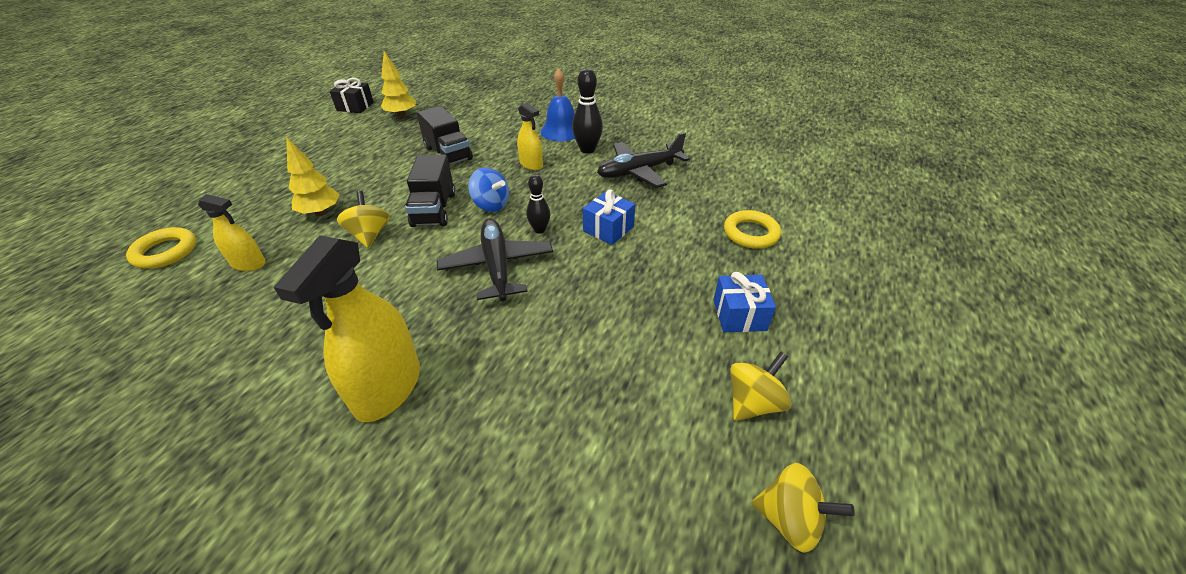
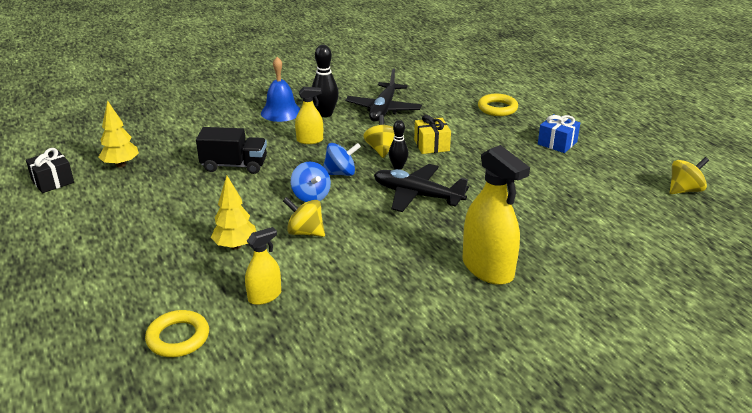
camera: 50 degrees left, 10 degrees down
black truck [405,155,455,227] -> blue spinning top [291,161,331,202]
blue gift [583,189,635,245] -> yellow gift [414,115,451,154]
yellow spinning top [730,352,792,421] -> yellow spinning top moved to [363,115,395,158]

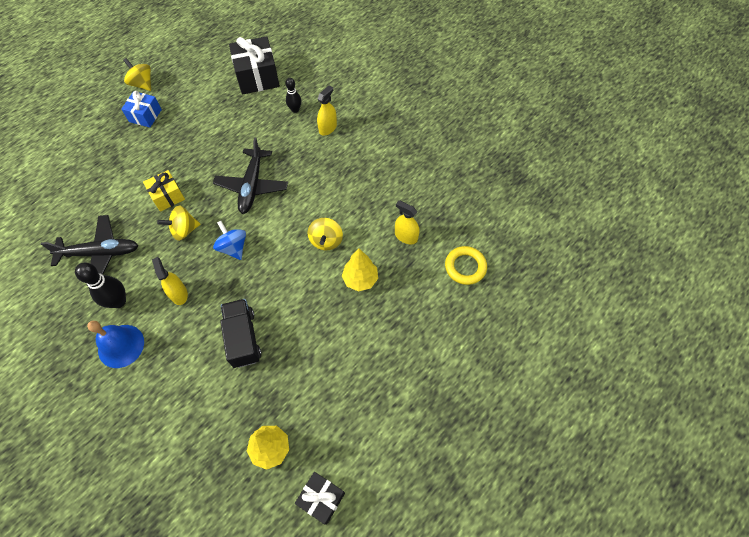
camera: 110 degrees left, 30 degrees up
blue spinning top [291,161,331,202] -> none
black bowling pin [389,120,409,170] -> black bowling pin moved to [285,78,301,113]
yellow spray bottle [463,145,530,285] -> yellow spray bottle [317,85,337,135], size x0.55
yellow ring [478,94,518,116] -> none
yellow spinning top [670,157,709,194] -> yellow spinning top moved to [123,58,151,91]
none -> black gift [229,36,280,95]

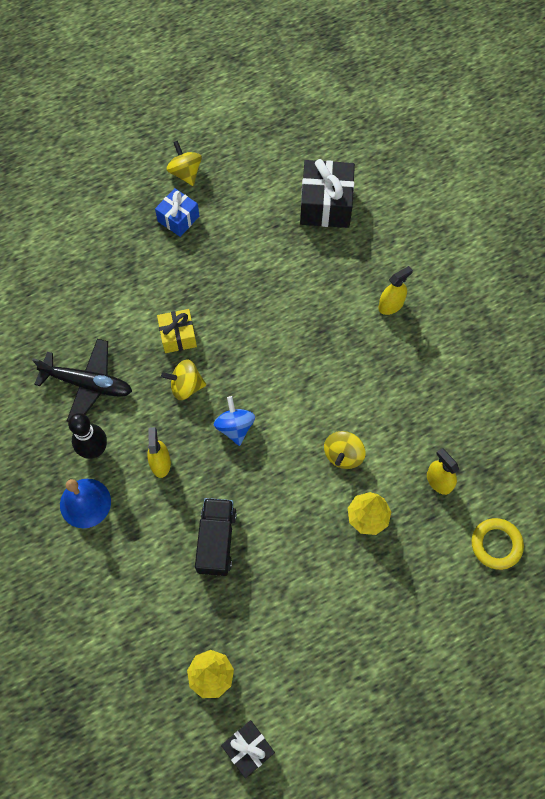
camera: 20 degrees right, 5 degrees up
black plane [213,137,288,214] -> none
black bowling pin [285,78,301,113] -> none

